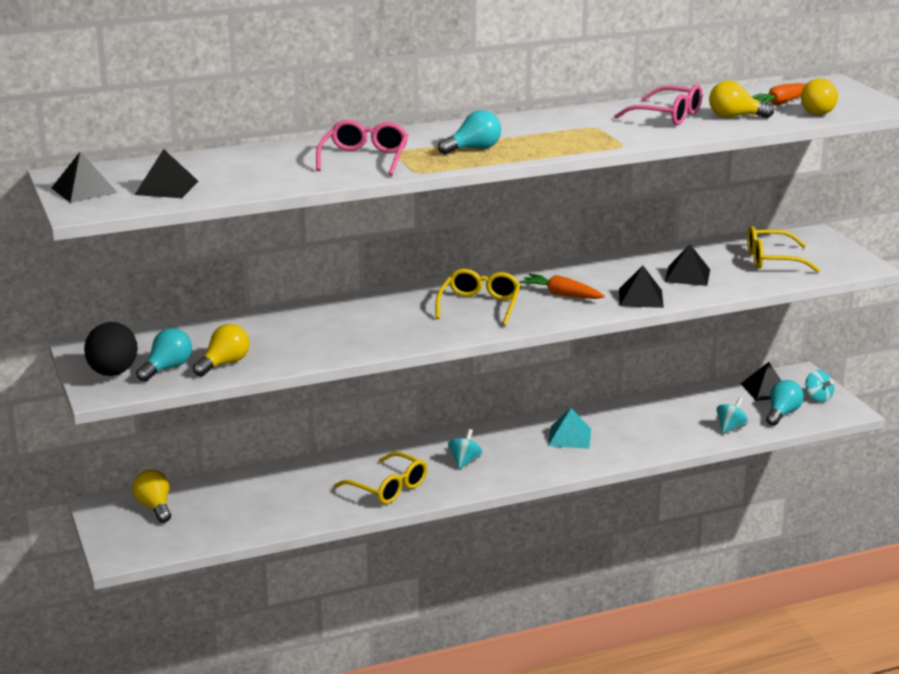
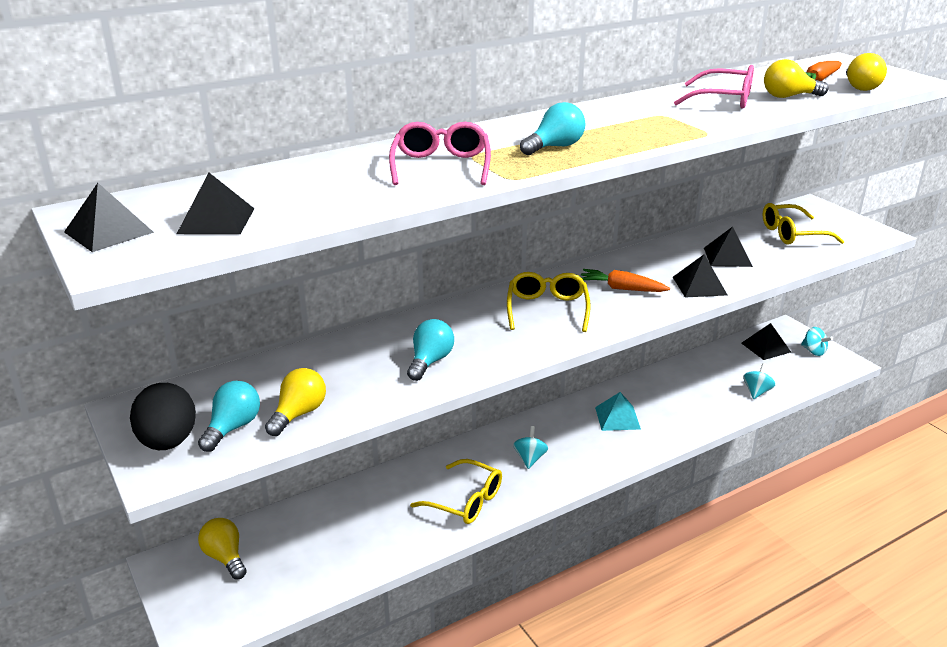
camera: 10 degrees left, 5 degrees up
turquoise light bulb [766,380,804,426] -> turquoise light bulb moved to [407,319,454,381]

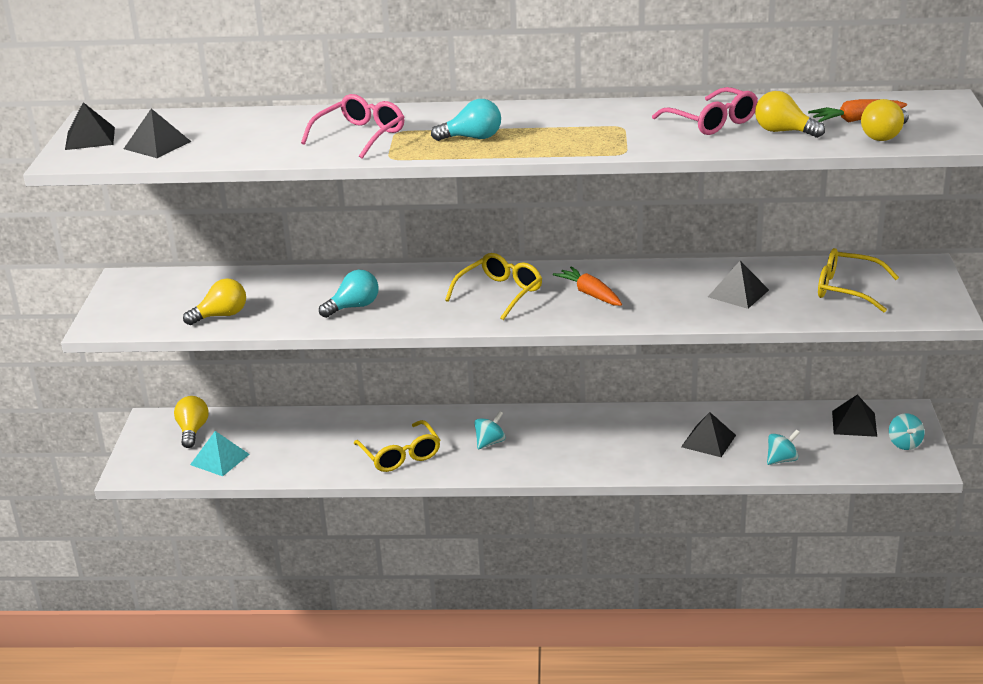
camera: 35 degrees right, 0 degrees up
black egg [130,383,196,450] -> none
turquoise light bulb [198,381,260,452] -> none
turquoise pyramid [595,392,641,431] -> turquoise pyramid moved to [190,431,250,476]
black pyramid [673,254,727,298] -> black pyramid moved to [681,412,736,457]

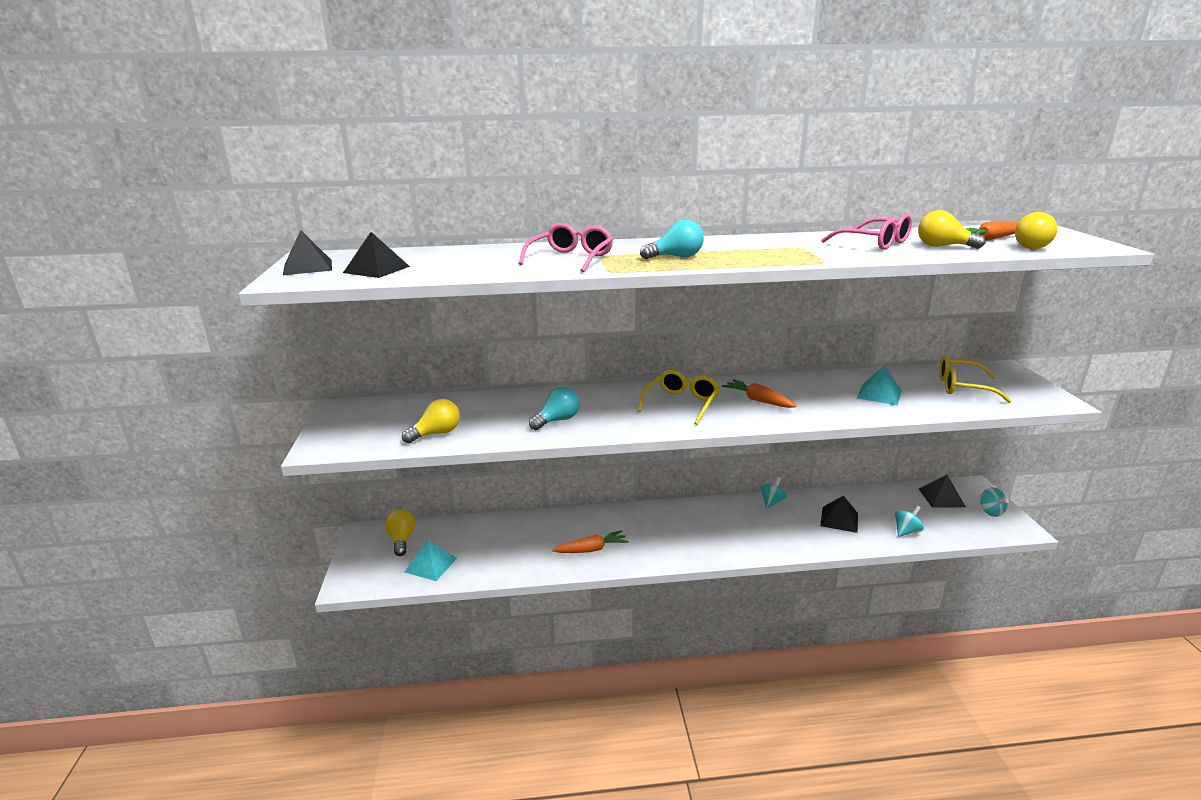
camera: 10 degrees left, 5 degrees down
yellow glasses [354,420,440,472] -> orange carrot [552,530,628,553]
turquoise spinning top [474,411,506,449] -> turquoise spinning top moved to [760,477,787,509]
black pyramid [708,261,769,309] -> turquoise pyramid [857,366,902,405]

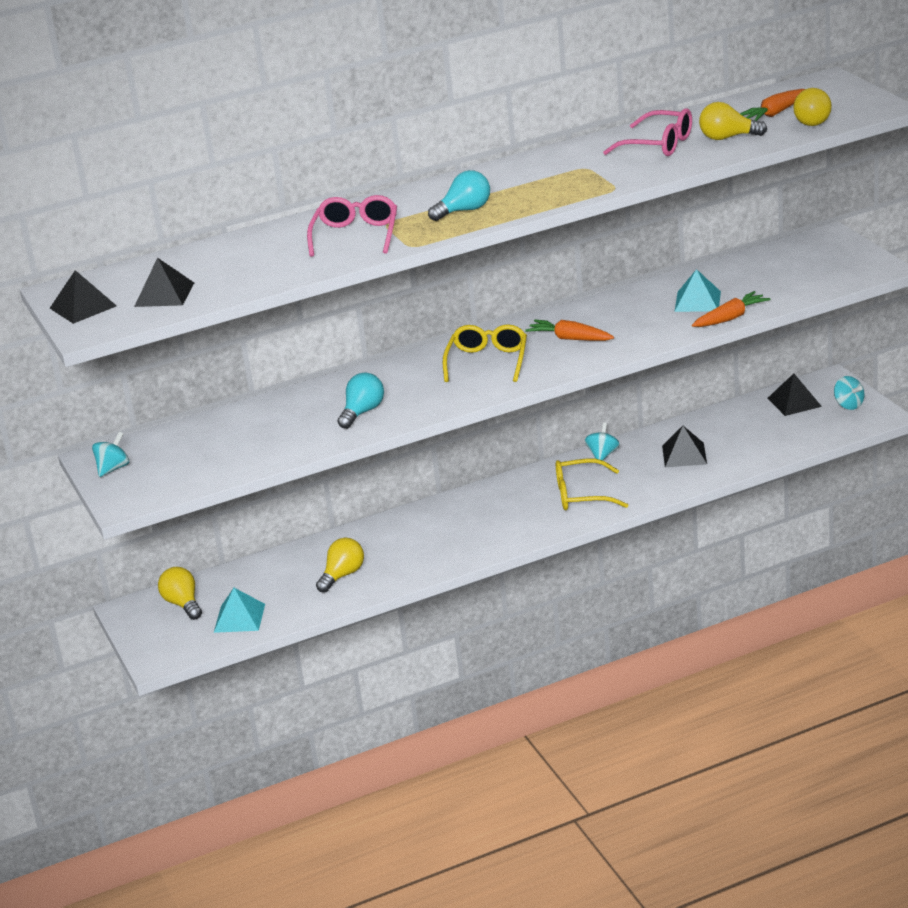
camera: 15 degrees left, 5 degrees up
yellow light bulb [402,399,460,443] -> yellow light bulb moved to [316,538,364,593]
orange carrot [552,530,628,553] -> orange carrot moved to [692,291,771,327]
turquoise spinning top [895,506,924,537] -> turquoise spinning top moved to [92,432,129,477]
yellow glasses [939,355,1012,403] -> yellow glasses moved to [556,458,628,510]

